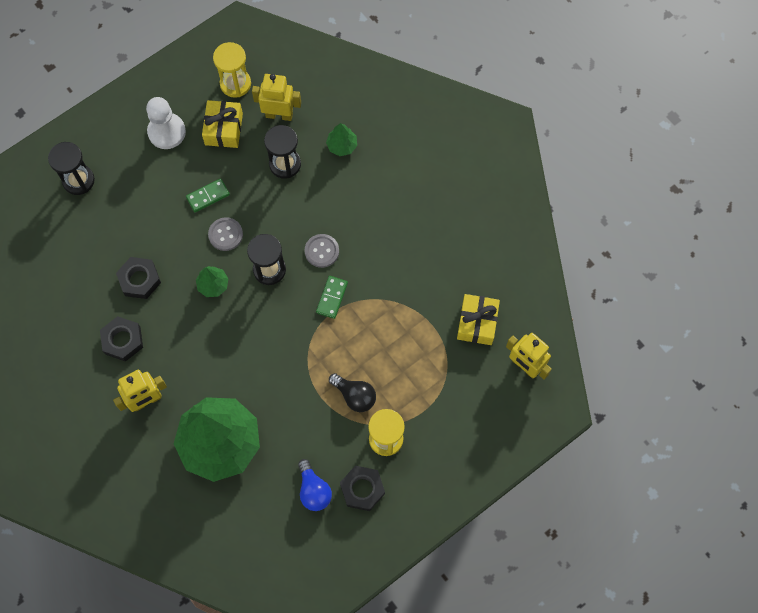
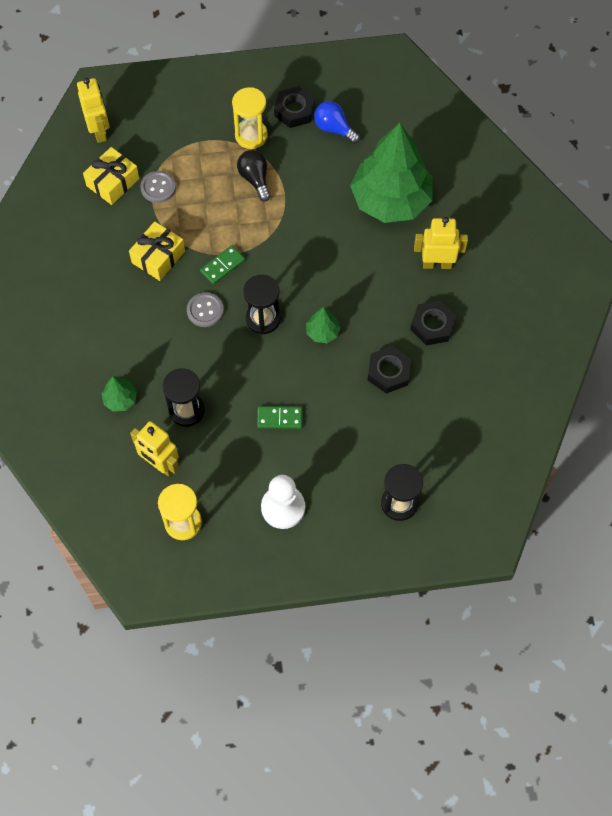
camera: 150 degrees left, 5 degrees down
yellow gift [202,100,243,148] -> yellow gift moved to [129,221,185,281]
grey button [208,217,243,251] -> grey button moved to [140,171,176,203]
blue light bulb [298,459,332,511] -> blue light bulb turned 60 degrees counterclockwise [314,101,360,144]

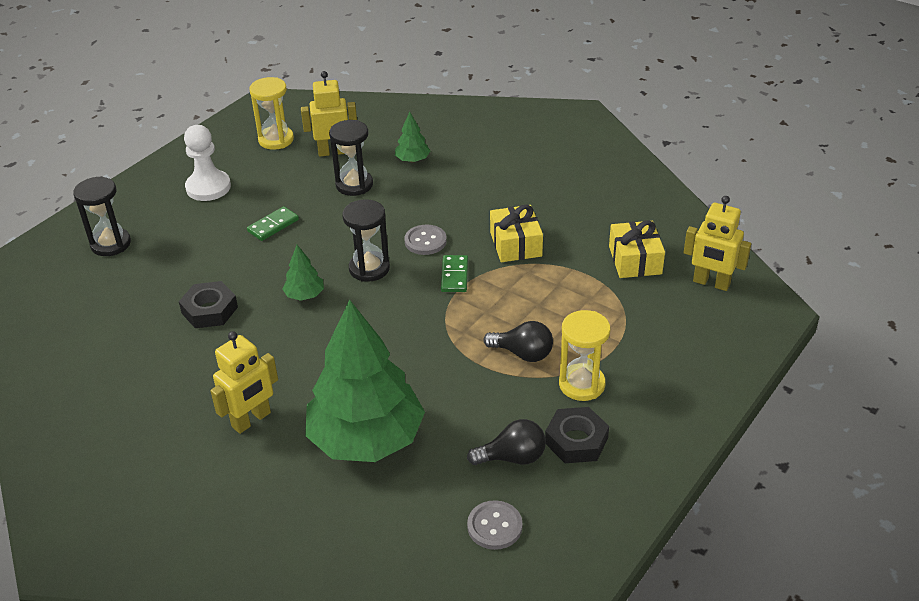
camera: 135 degrees right, 25 degrees down
grey button [140,171,176,203] -> grey button moved to [467,500,523,550]
blue light bulb [314,101,360,144] -> black light bulb [467,419,546,465]
black nut [410,300,456,345] -> none

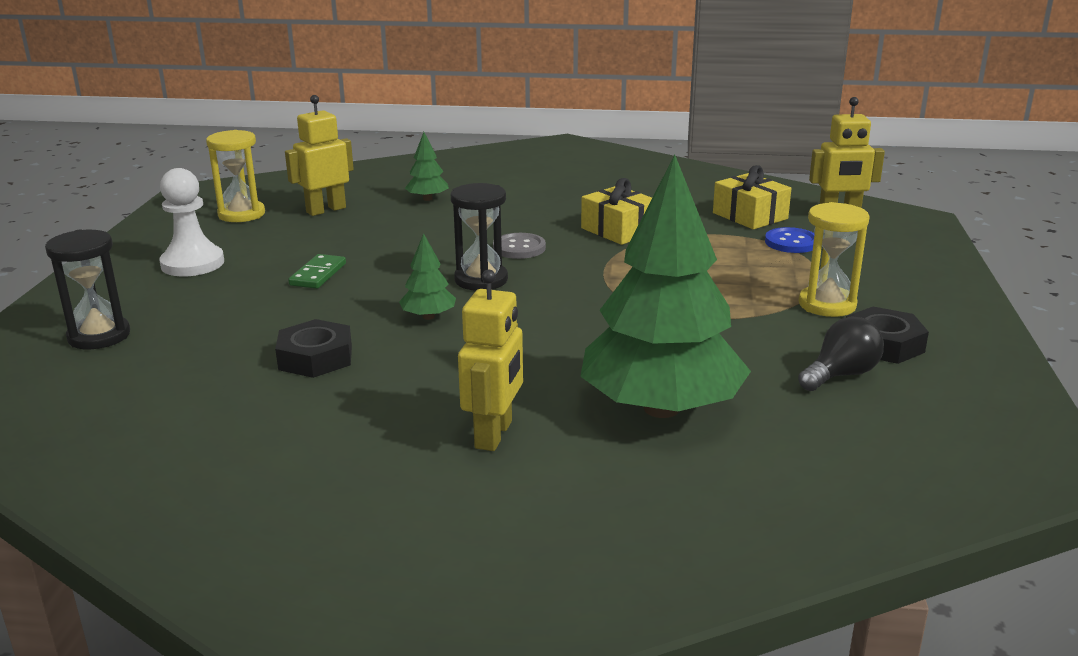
camera: 30 degrees left, 15 degrees down
black hourglass [329,120,373,196] -> none
green domino [441,255,468,292] -> none
grey button [467,500,523,550] -> none
black light bulb [483,321,553,362] -> none
none -> blue button [765,227,815,253]

